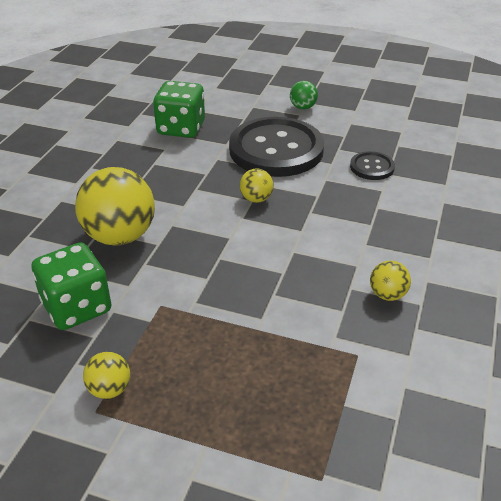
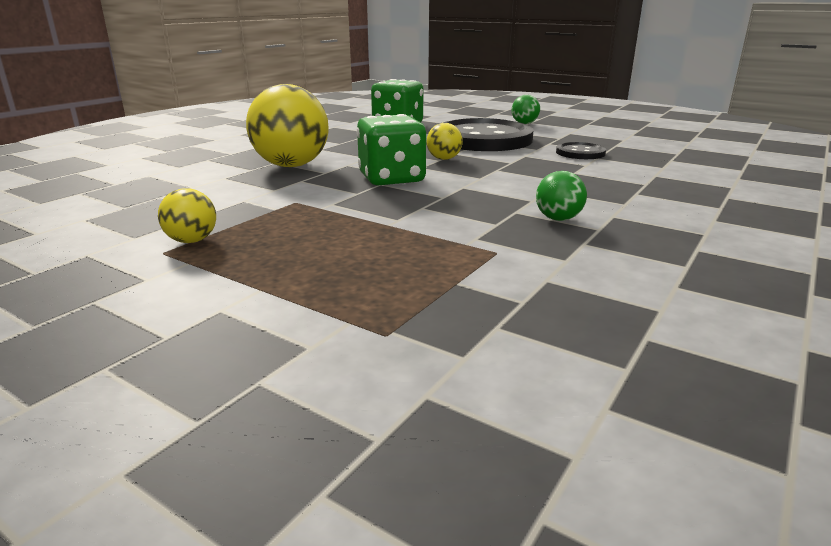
camera: 15 degrees right, 15 degrees down
green dice [32,243,112,330] -> green dice moved to [357,114,426,185]
yellow ball [370,261,411,301] -> green ball [536,171,587,221]

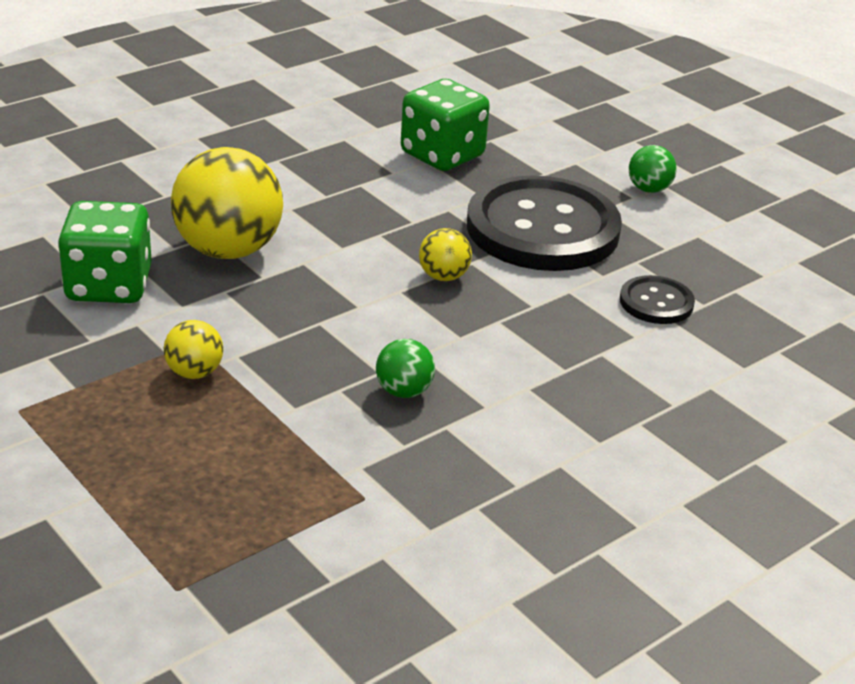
camera: 15 degrees right, 10 degrees up
yellow ball [158,188,216,243] -> yellow ball moved to [164,320,223,379]
green dice [357,114,426,185] -> green dice moved to [58,201,152,303]
green ball [536,171,587,221] -> green ball moved to [376,339,435,398]

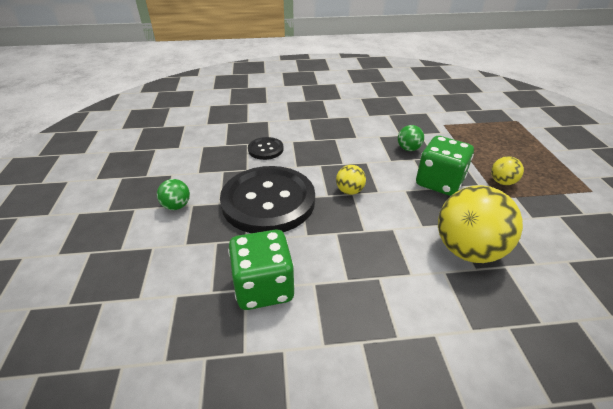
camera: 145 degrees left, 5 degrees up
green dice [58,201,152,303] -> green dice moved to [416,136,474,196]

